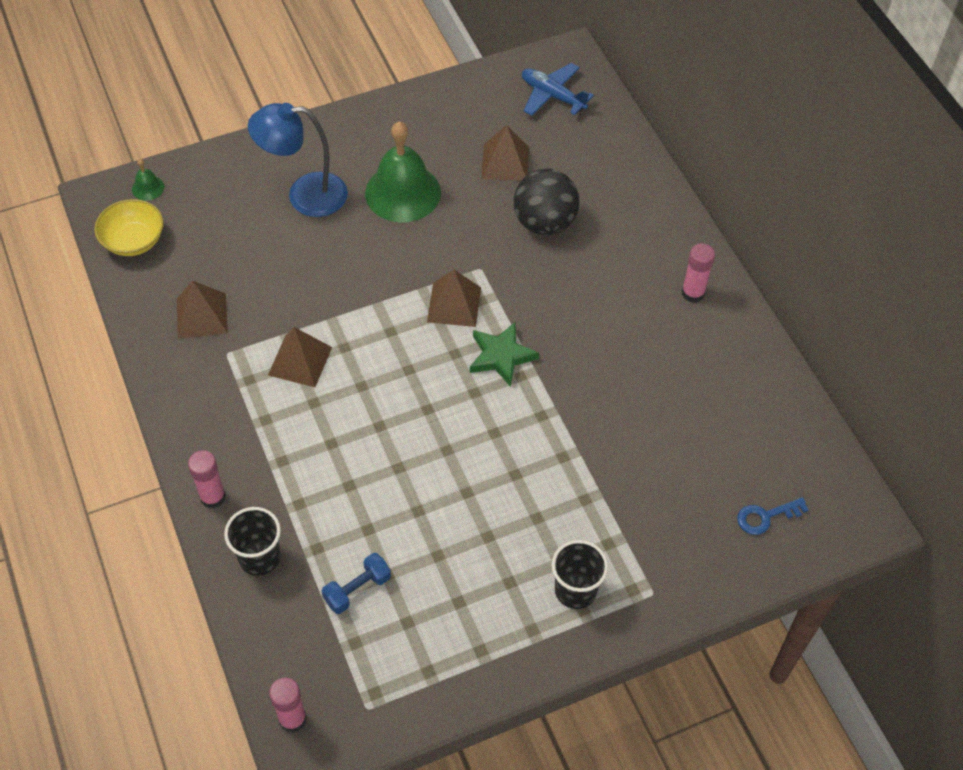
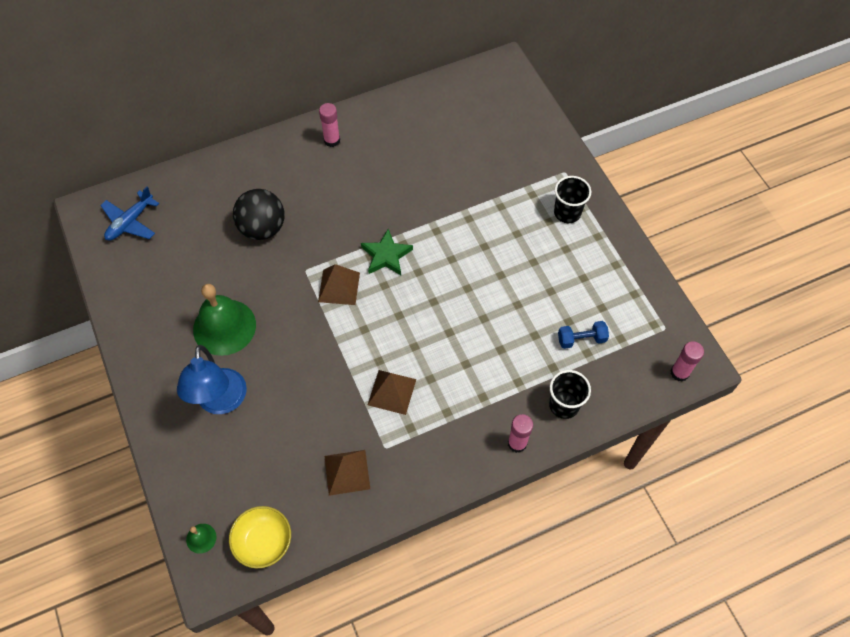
camera: 90 degrees left, 5 degrees up
blue dumbbell [322,553,391,614] -> blue dumbbell turned 60 degrees counterclockwise [558,321,609,349]
brown pyramid [482,125,529,181] -> none
blue key [737,497,808,535] -> none

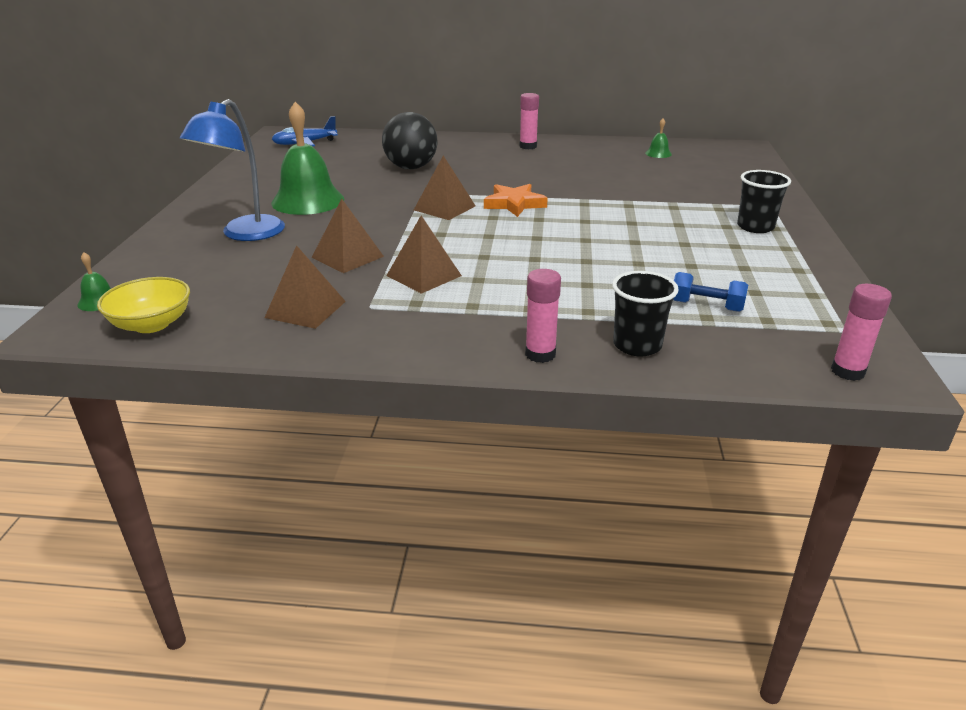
camera: 30 degrees right, 30 degrees down
green star [361,229,413,275] -> orange star [484,184,548,217]
none -> brown pyramid [312,199,384,273]
none -> green bell [645,118,672,158]

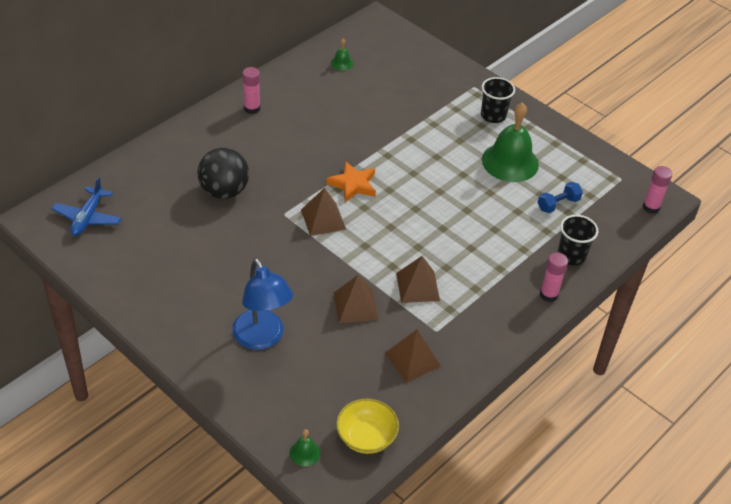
camera: 55 degrees left, 15 degrees up
green bell [271,102,344,215] -> green bell moved to [482,102,539,182]

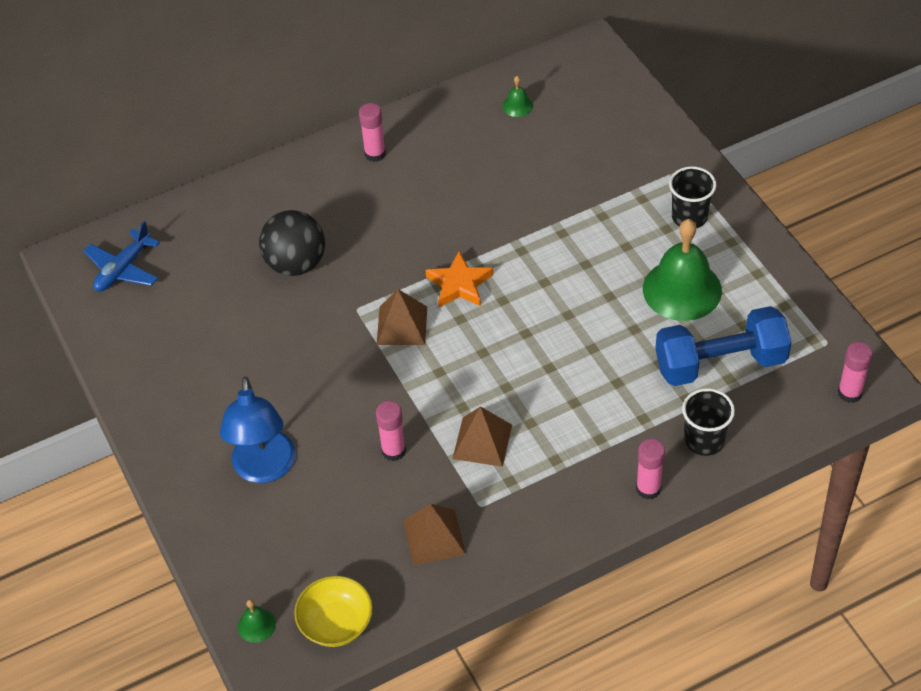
camera: 25 degrees right, 5 degrees up
brown pyramid [334,275,378,323] -> pink glue stick [376,401,406,461]
blue dumbbell [538,182,583,213] -> blue dumbbell [655,306,792,386], size x2.07

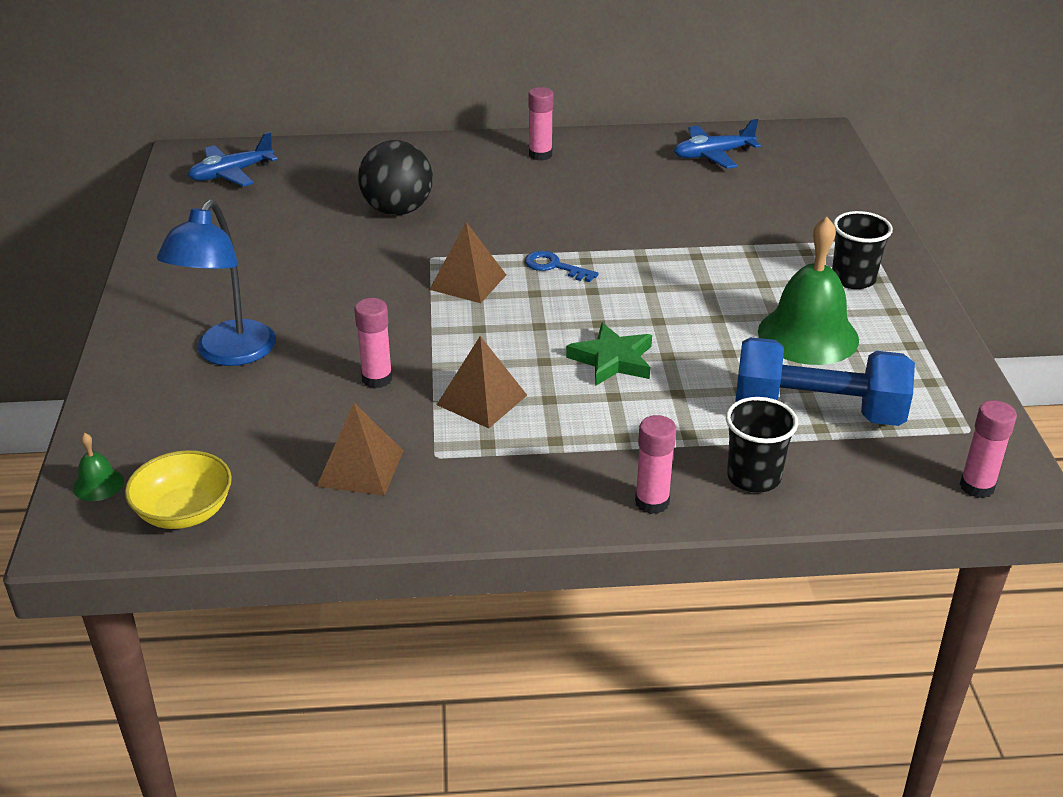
camera: 20 degrees right, 15 degrees down
orange star [425,251,493,307] -> blue key [525,251,599,282]
green bell [503,76,533,117] -> blue plane [674,119,761,169]
none -> green star [566,323,652,386]

